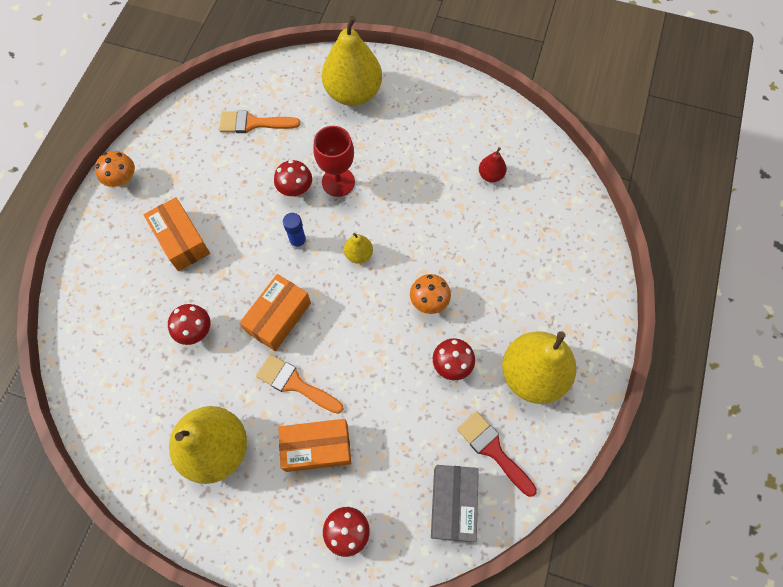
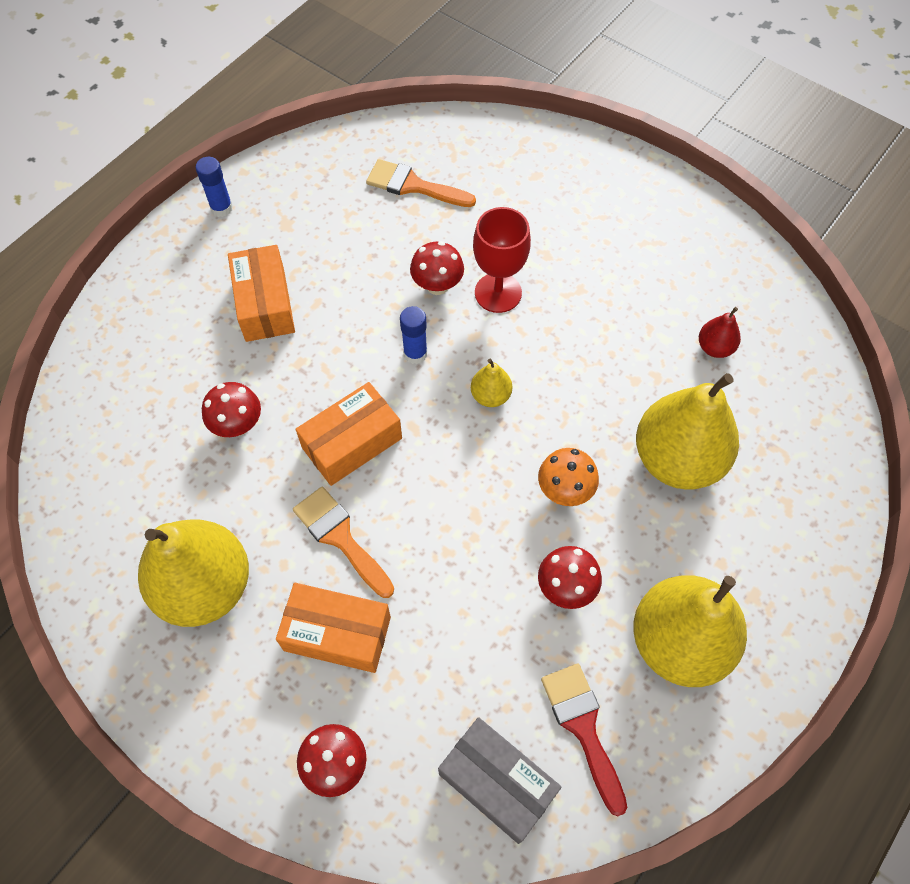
camera: 20 degrees right, 5 degrees down
orange mushroom [95,151,135,188] -> blue glue stick [196,157,233,217]
yellow pear [322,16,382,106] -> yellow pear moved to [636,373,739,490]
grey box [431,465,479,542] -> grey box turned 75 degrees counterclockwise [438,717,561,844]

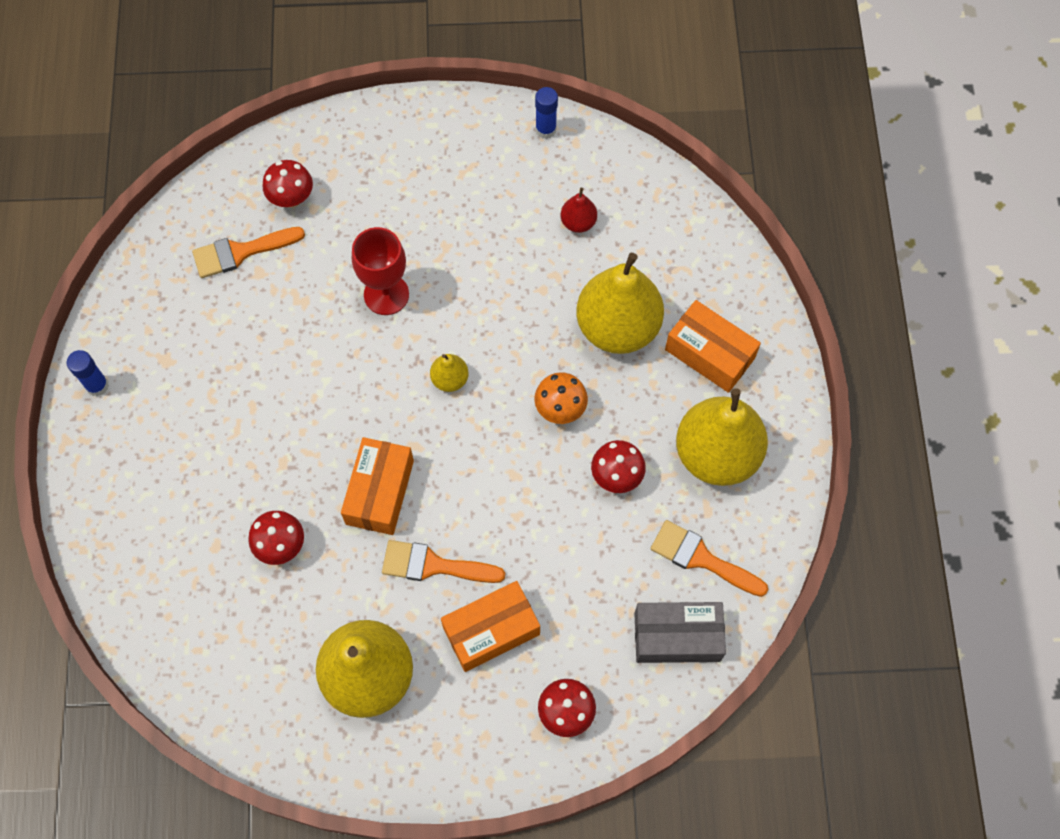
camera: 40 degrees left, 5 degrees up
orange box [228,245,295,342] -> orange box moved to [665,300,761,393]
blue glue stick [400,306,427,364] -> blue glue stick moved to [535,87,558,139]
red mushroom [410,241,464,295] -> red mushroom moved to [263,160,313,208]
red brush [541,664,627,816] -> orange brush [651,520,768,597]

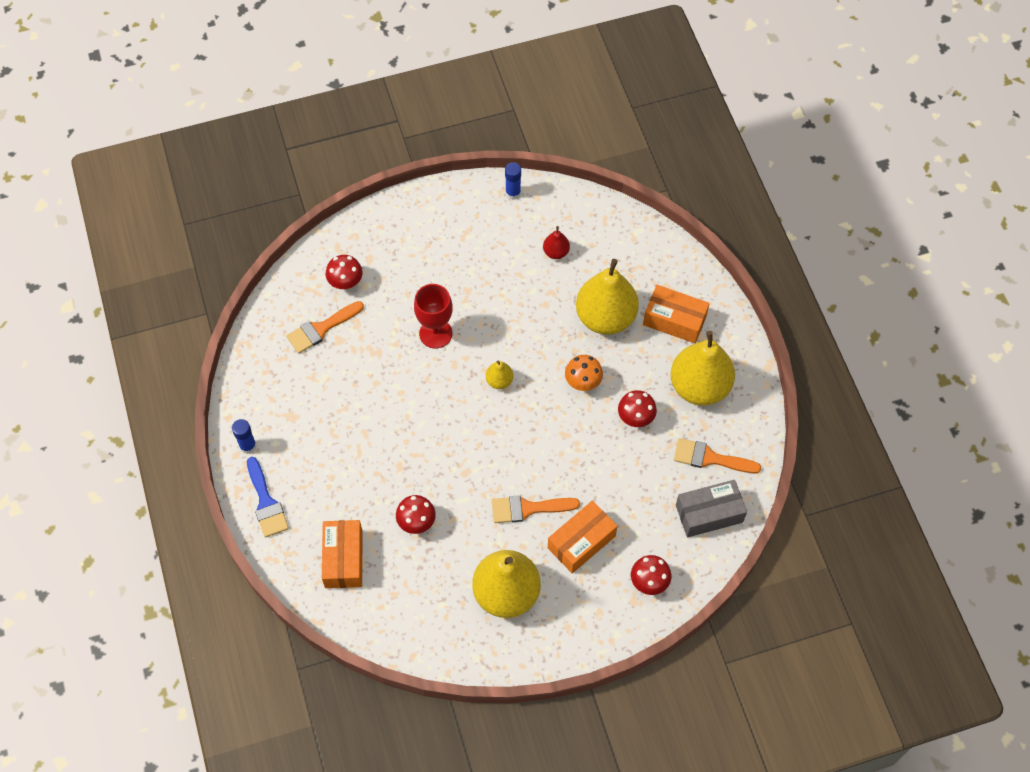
camera: 15 degrees left, 5 degrees down
orange box [341,437,414,535] -> orange box moved to [322,520,363,588]
none -> blue brush [247,457,289,537]

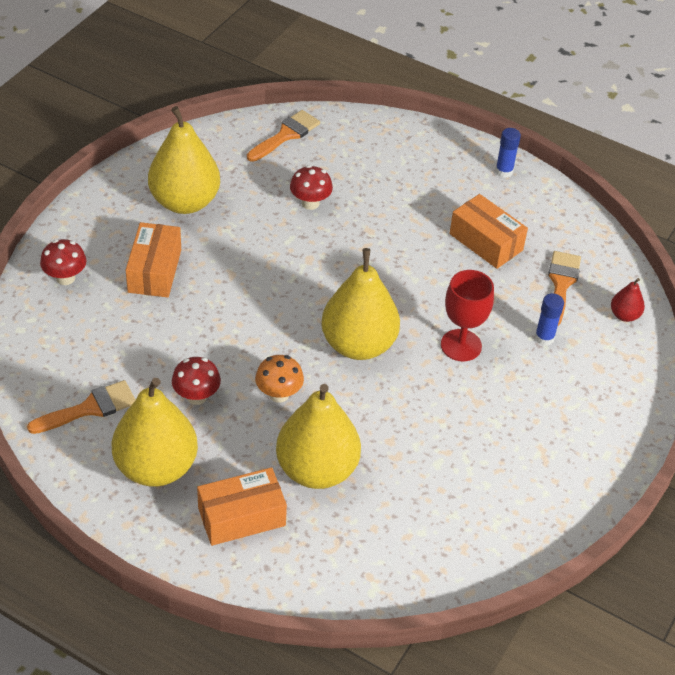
camera: 135 degrees right, 15 degrees down
blue brush [247,457,289,537] -> none
orange box [322,520,363,588] -> orange box moved to [449,194,528,269]
red mushroom [326,255,363,290] -> none
yellow pear [486,361,514,389] -> yellow pear [321,248,400,360], size x2.27
orange brush [492,495,580,523] -> orange brush moved to [247,110,320,162]
blue glue stick [505,162,521,200] -> blue glue stick moved to [535,293,564,346]
red pear [543,226,570,259] -> red pear moved to [611,278,645,322]
grey box [676,480,747,537] -> none

